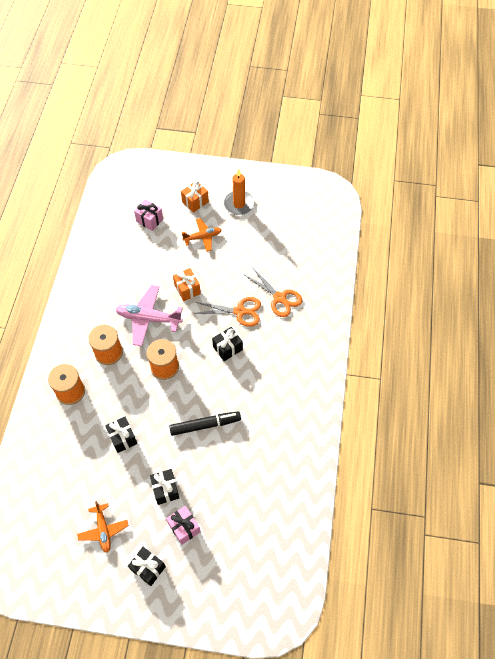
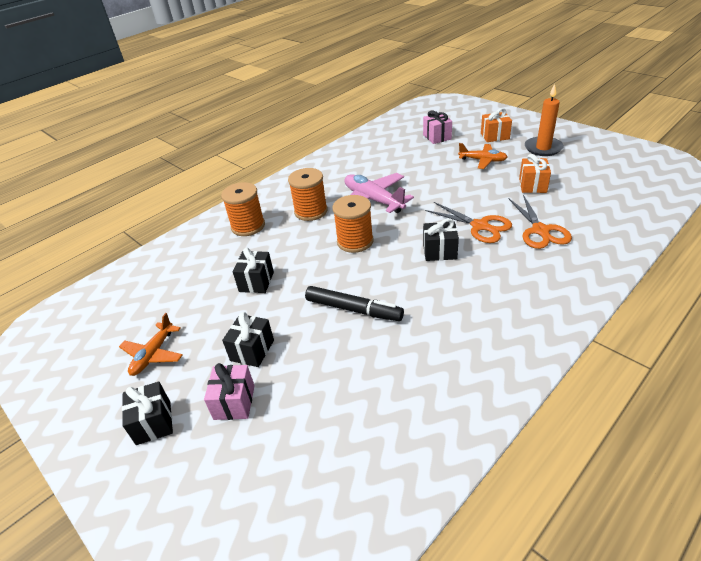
camera: 40 degrees right, 20 degrees down
orange gift [173,268,201,301] -> orange gift moved to [519,154,551,193]

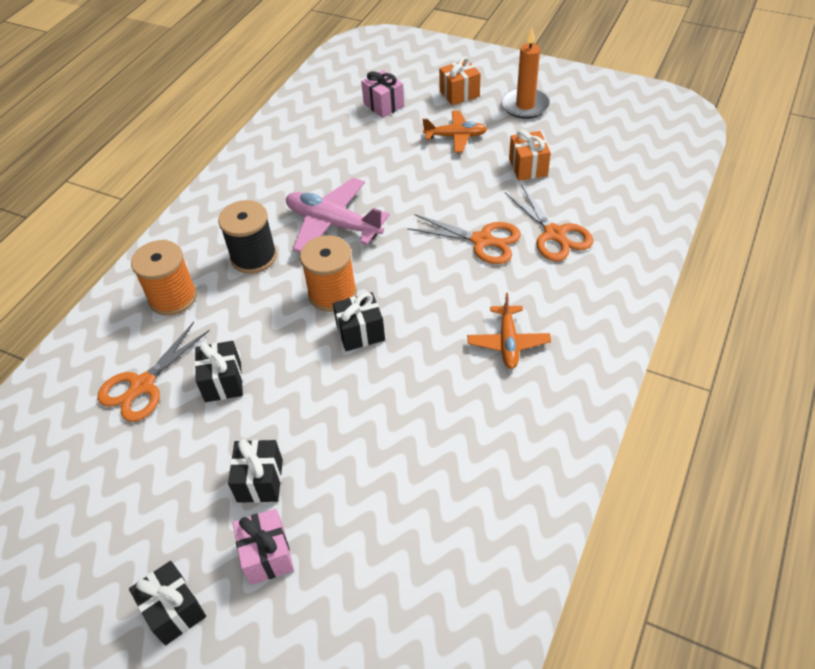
camera: 20 degrees left, 10 degrees up
orange plane [119,313,183,376] -> orange plane moved to [467,293,551,369]
orange spool [288,168,328,221] -> black spool [218,200,277,274]
black marker [305,286,404,321] -> none
black gift [423,219,459,261] -> black gift moved to [333,292,385,351]
none -> orange scissors [97,322,210,422]

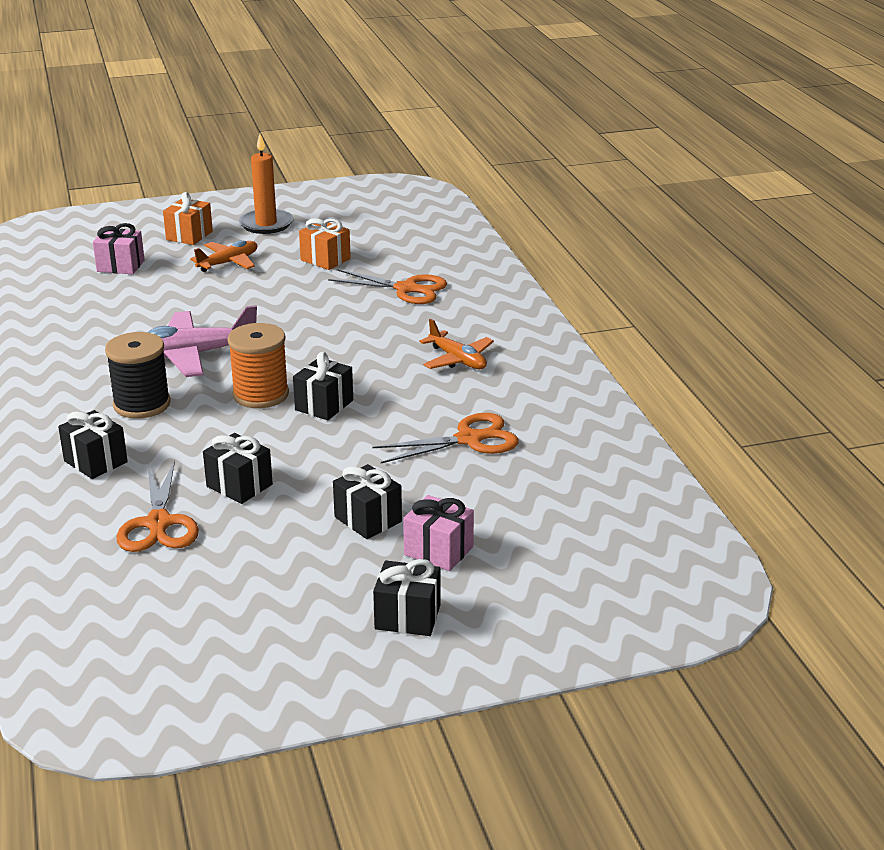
camera: 45 degrees left, 20 degrees down
orange spool [131,240,197,316] -> black gift [58,410,128,479]
orange scissors [407,214,521,264] -> orange scissors moved to [373,413,519,463]

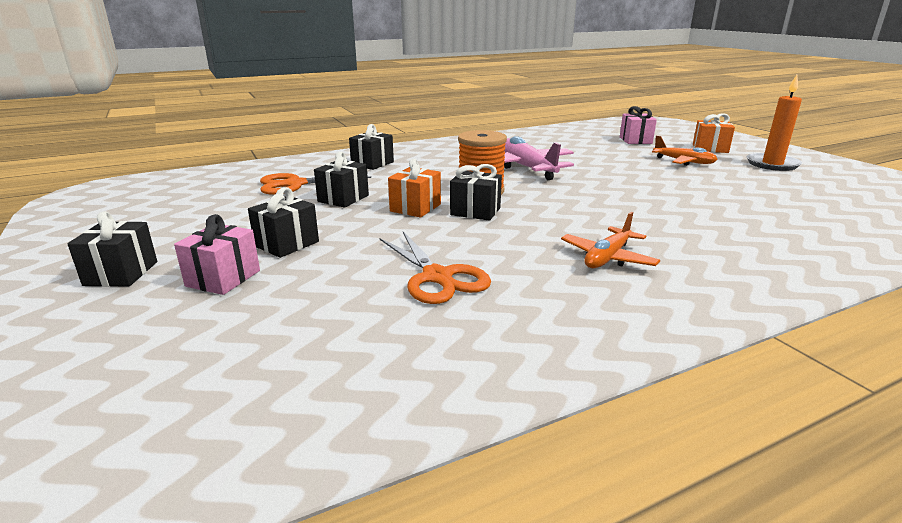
camera: 80 degrees right, 5 degrees down
black spool [105,332,171,419] -> none
orange gift [299,218,351,270] -> orange gift moved to [388,159,441,217]
orange scissors [328,269,447,304] -> none

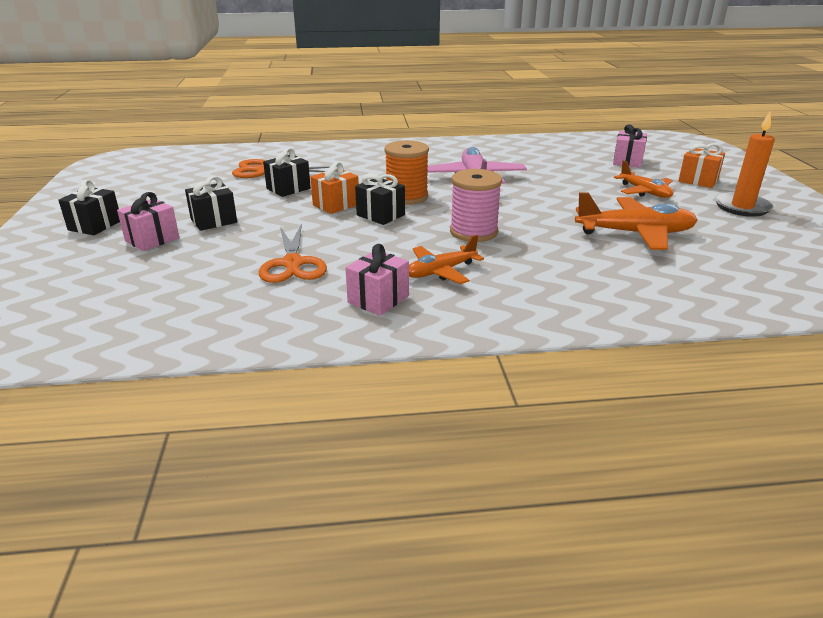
camera: 20 degrees right, 5 degrees up
black gift [349,124,394,170] -> none
none -> pink gift [346,244,409,316]
none -> pink spool [450,169,502,242]
none -> orange plane [575,192,698,250]

